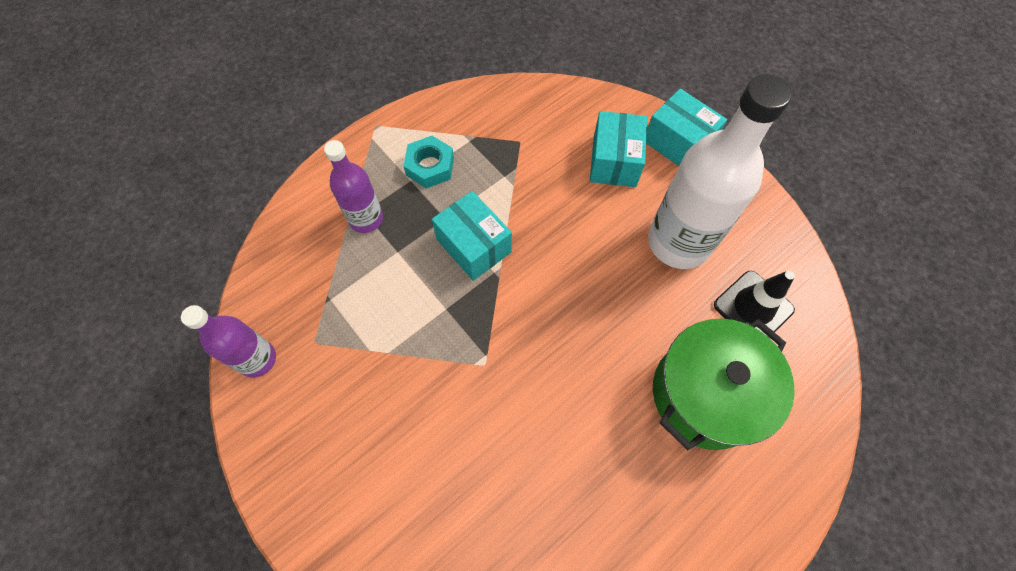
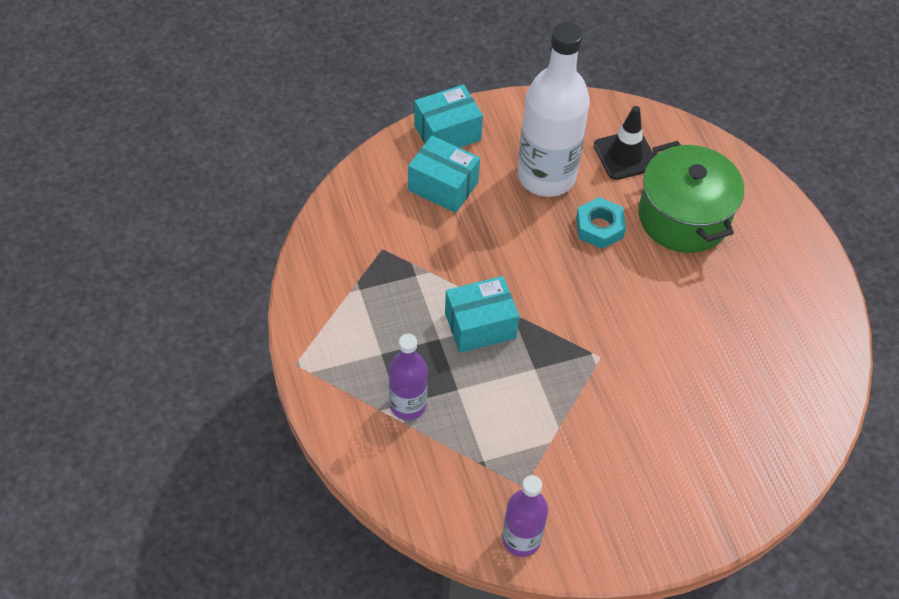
camera: 70 degrees left, 10 degrees down
turquoise nut [403,136,454,189] -> turquoise nut moved to [576,197,626,249]

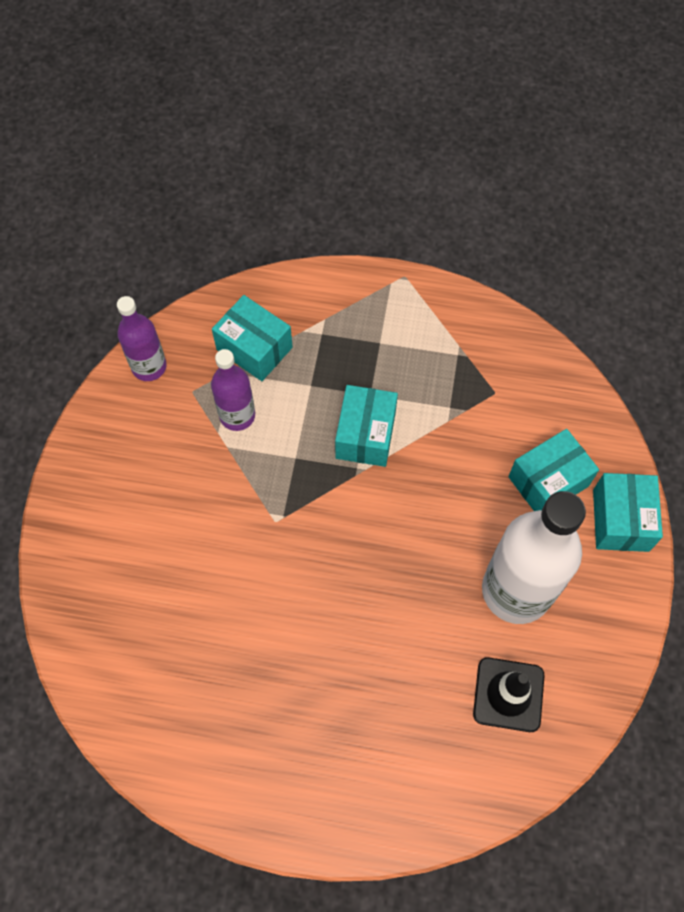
camera: 120 degrees right, 10 degrees up
purple bottle [389,334,428,420] -> purple bottle moved to [211,349,255,431]
turquoise nut [576,197,626,249] -> none
green pot [638,141,744,253] -> none
none -> turquoise box [212,295,293,381]

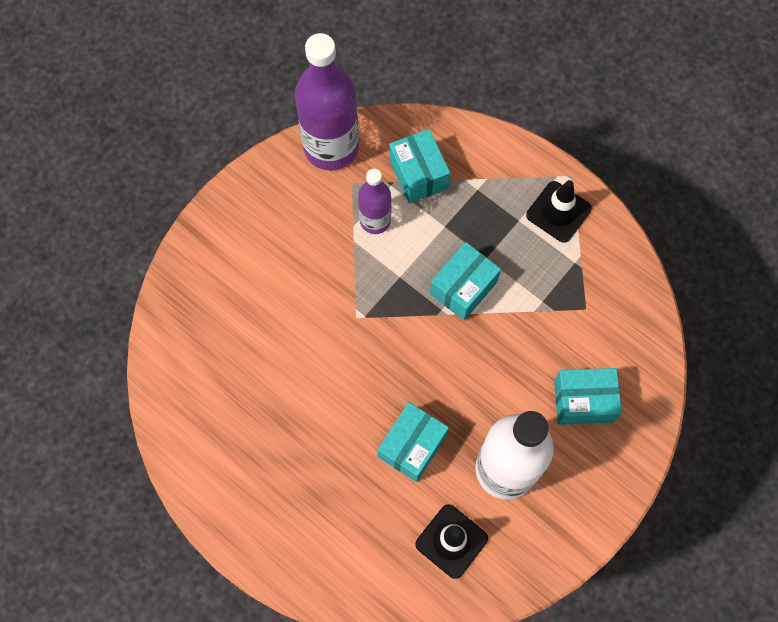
camera: 30 degrees right, 5 degrees up
purple bottle [117,296,167,381] -> purple bottle [295,33,359,171], size x1.81
turquoise box [593,473,663,552] -> turquoise box moved to [377,402,449,482]
none -> black traffic cone [526,180,592,243]

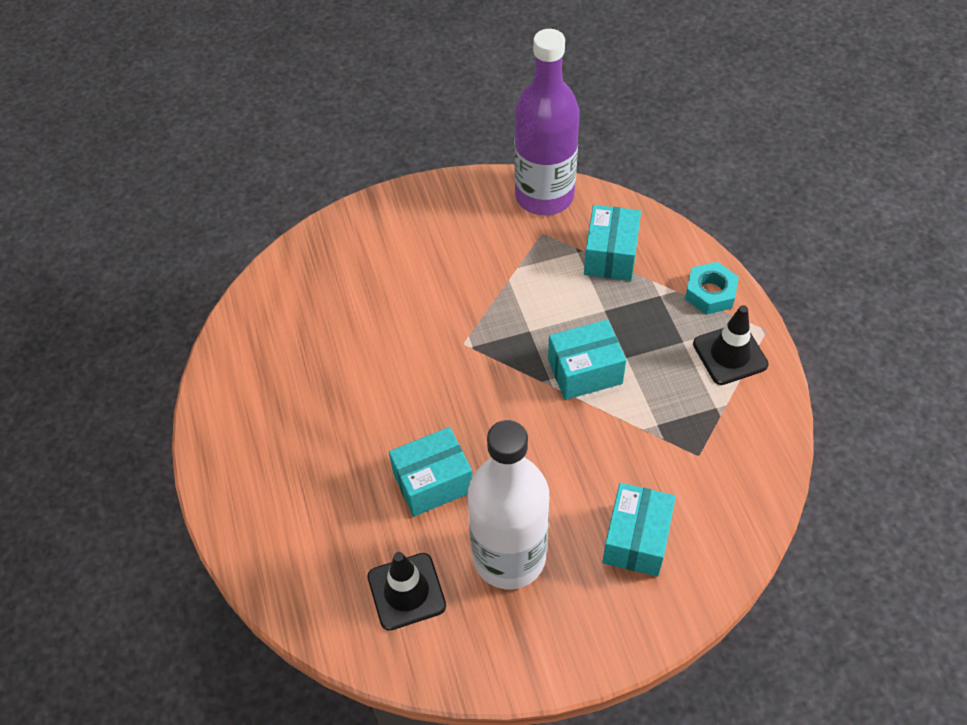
camera: 35 degrees right, 15 degrees down
purple bottle [358,169,391,234] -> none
turquoise box [554,368,622,425] -> turquoise box turned 75 degrees clockwise [602,483,676,577]
none -> turquoise nut [685,262,739,315]

